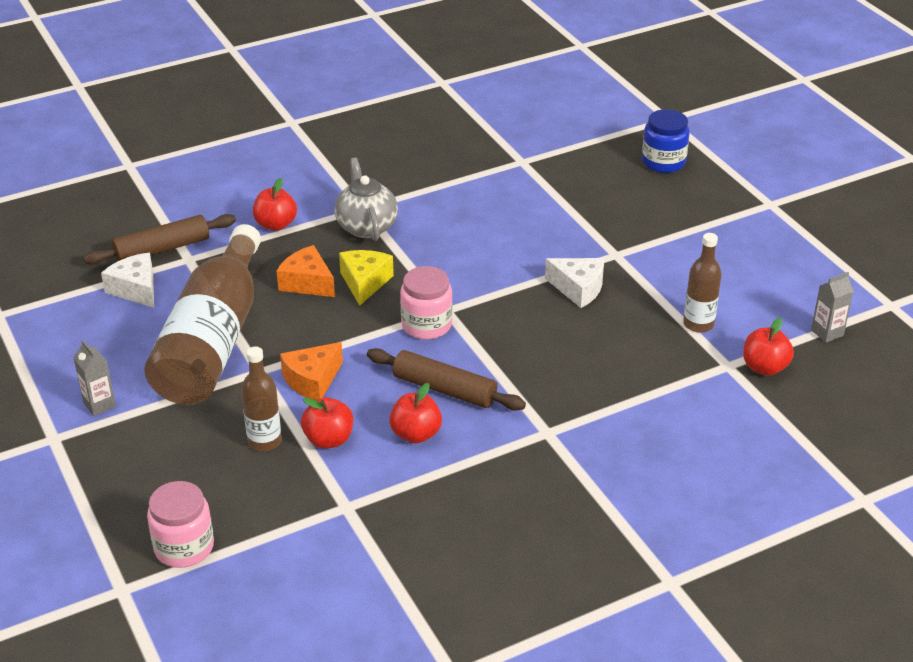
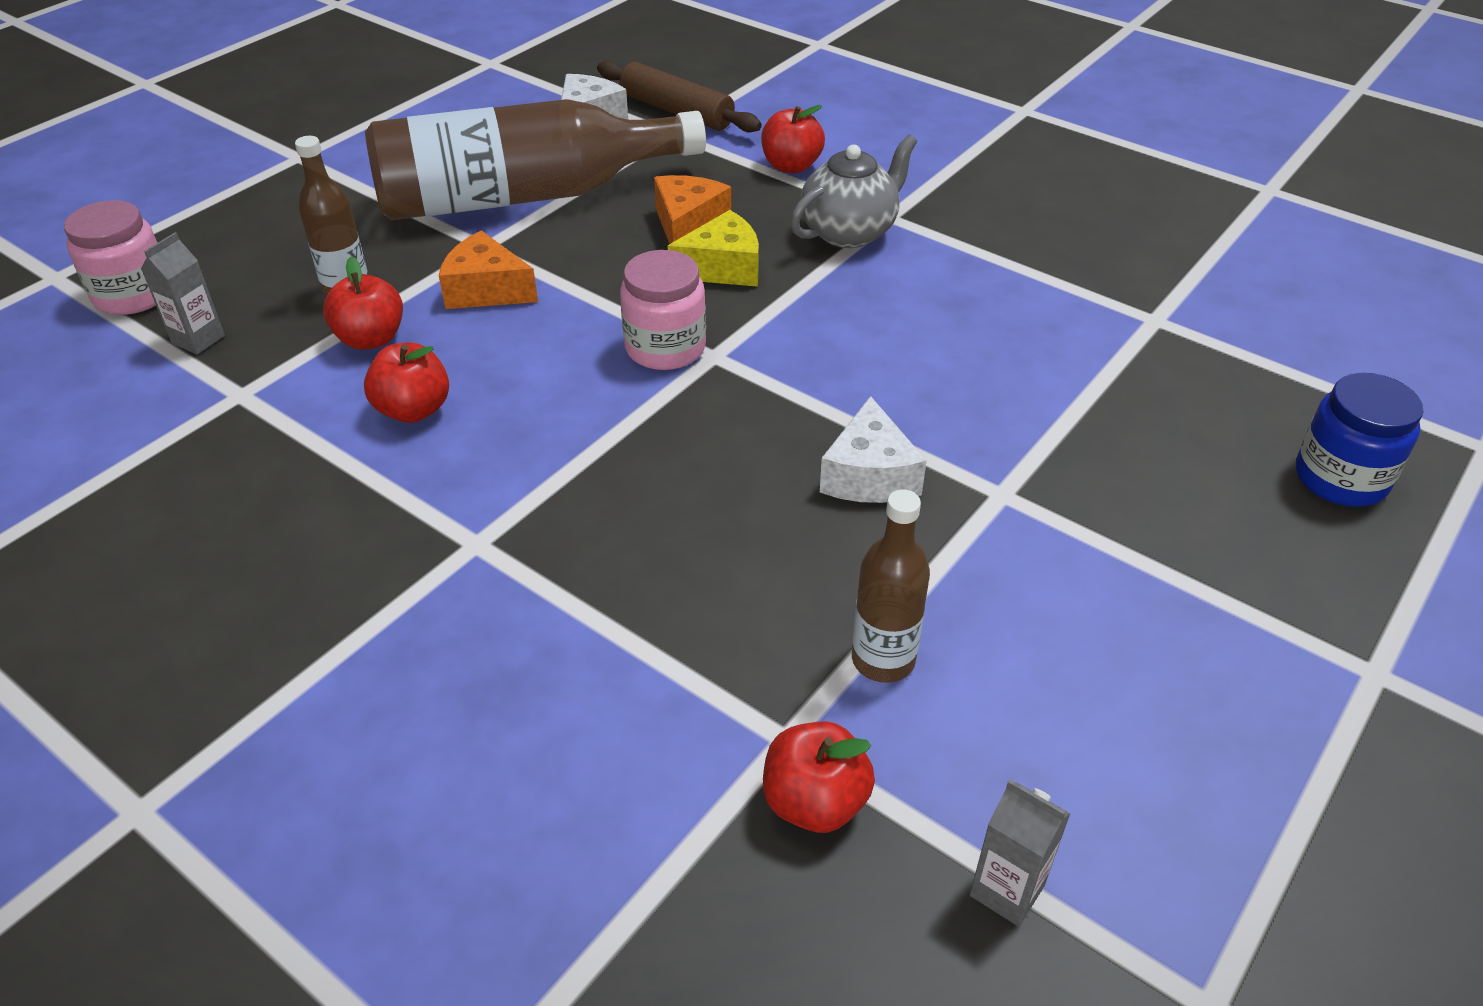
camera: 65 degrees right, 5 degrees up
grey carton [74,340,116,416] -> grey carton moved to [141,232,225,355]
brown rolling pin [367,348,526,410] -> none

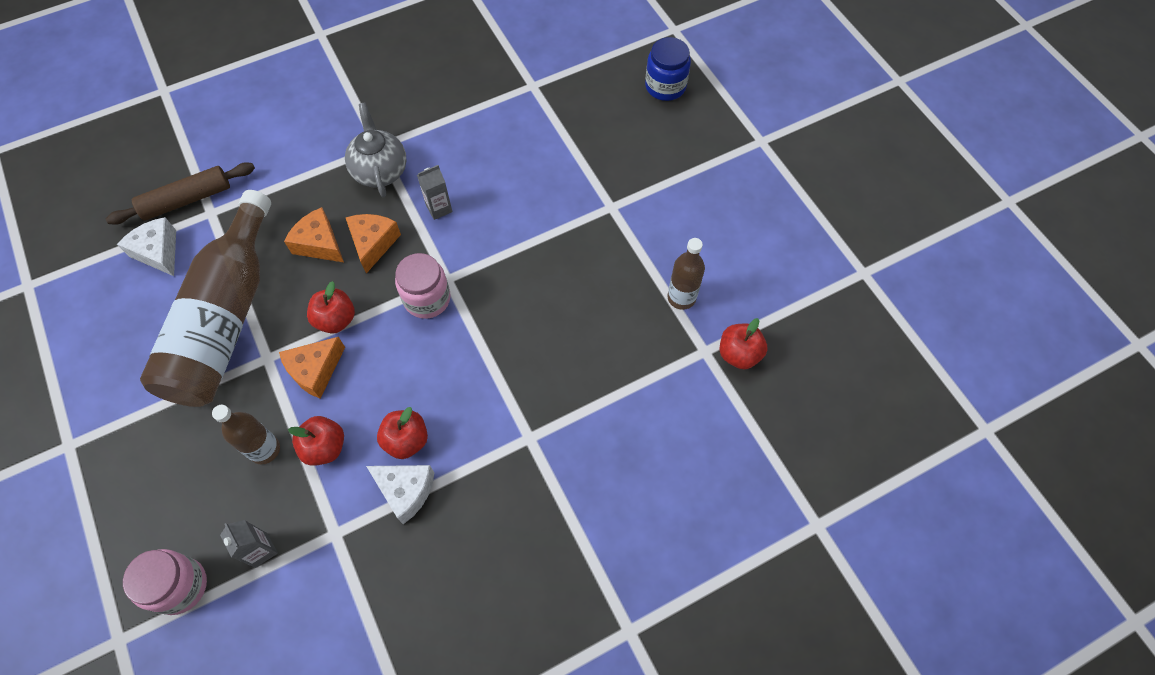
camera: 65 degrees left, 20 degrees up
yellow cheese [668,210,759,287] -> orange cheese [345,214,401,274]
red apple [761,105,825,173] -> red apple moved to [307,281,355,334]
white cheese [820,396,927,503] -> white cheese moved to [366,465,434,524]
grey carton [970,779,1070,927] -> grey carton moved to [417,165,452,220]

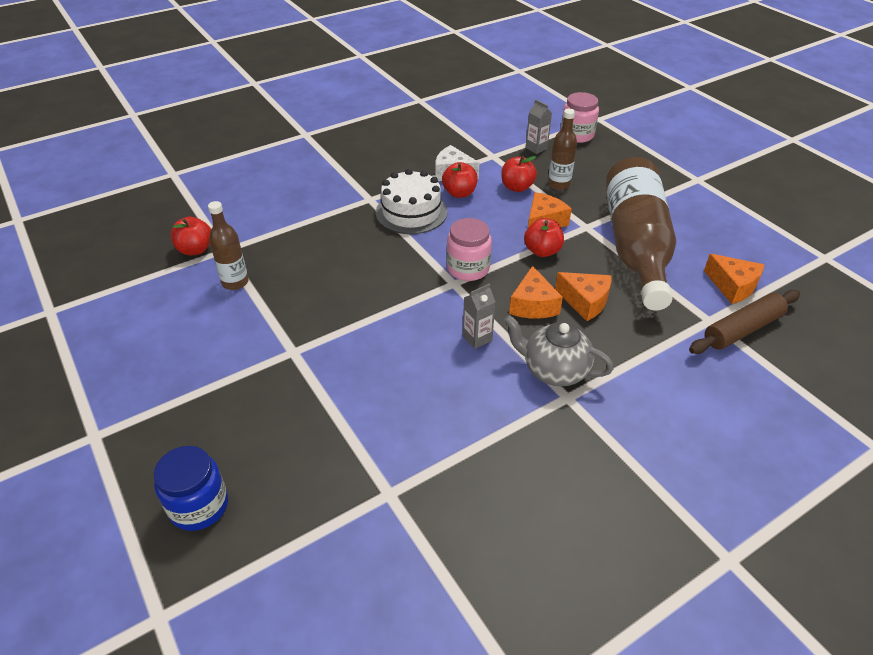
camera: 175 degrees right, 20 degrees down
white cheese [117,217,176,276] -> orange cheese [704,254,764,304]
grey teapot [345,103,407,197] -> grey teapot turned 135 degrees clockwise [504,315,614,386]
none -> white cake [376,169,448,234]

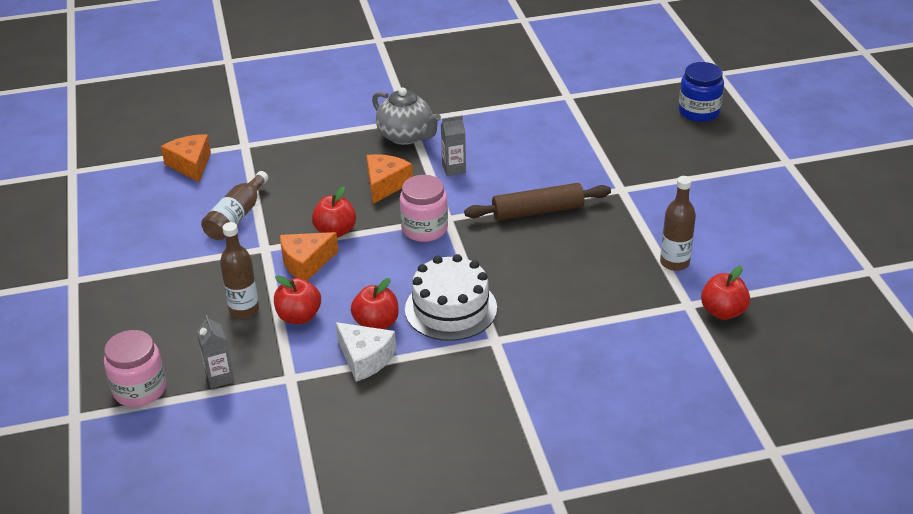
camera: 160 degrees left, 5 degrees down
orange cheese [555,272,612,321] -> none
brown bottle [606,157,676,311] -> brown bottle [201,171,268,240], size x0.46
brown rolling pin [689,290,800,354] -> brown rolling pin moved to [464,183,611,220]

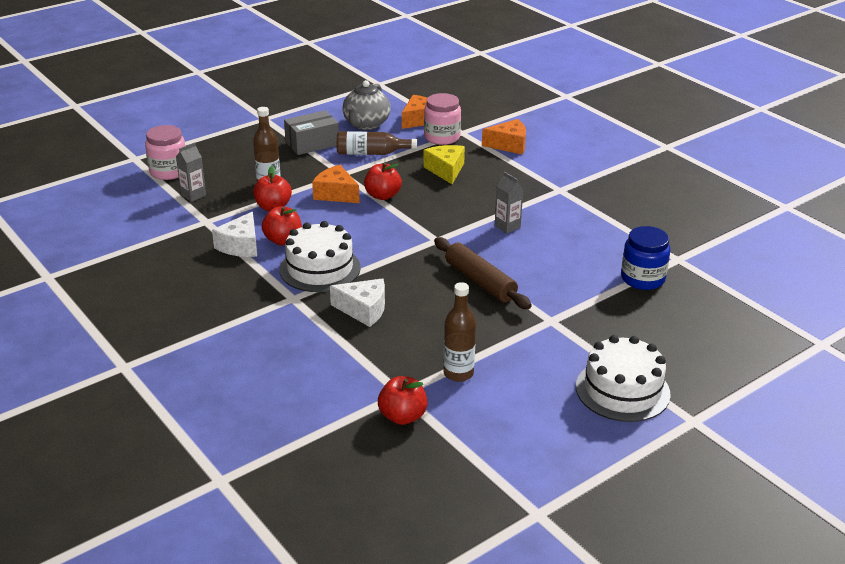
camera: 65 degrees right, 5 degrees down
orange cheese [366,154,413,204] -> orange cheese moved to [482,119,526,155]
grey teapot [372,88,441,145] -> grey teapot moved to [342,80,391,130]
pink jar [400,175,448,242] -> pink jar moved to [424,93,461,145]
blue jar [679,62,724,122] -> blue jar moved to [621,226,671,290]
none -> grey box [284,110,339,155]
none -> white cheese [330,278,385,327]
none -> yellow cheese [423,145,465,184]
none -> white cake [576,335,671,422]

